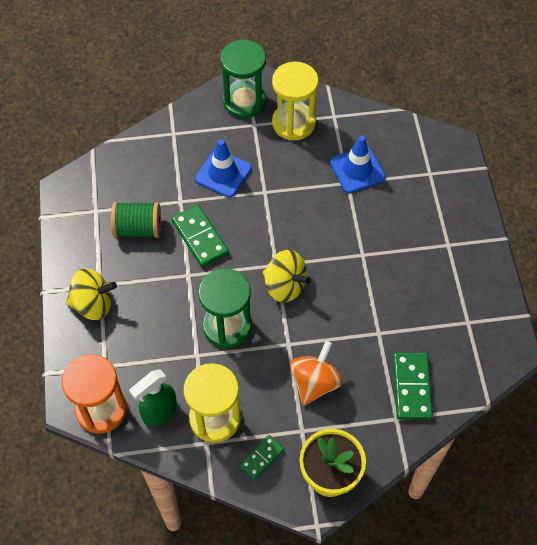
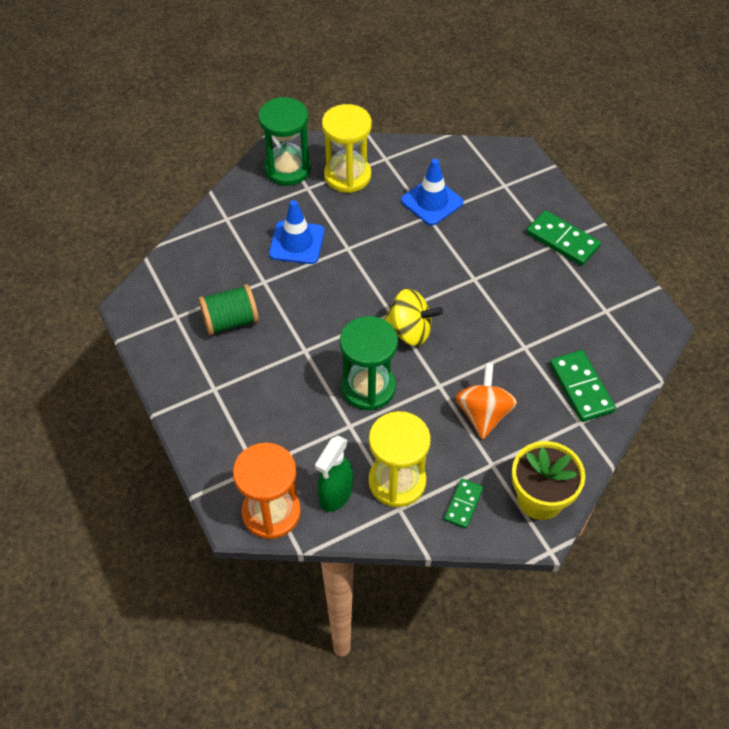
camera: 20 degrees left, 5 degrees down
yellow spinning top [66,268,117,320] -> none
green domino [171,205,229,267] -> green domino moved to [526,210,601,266]

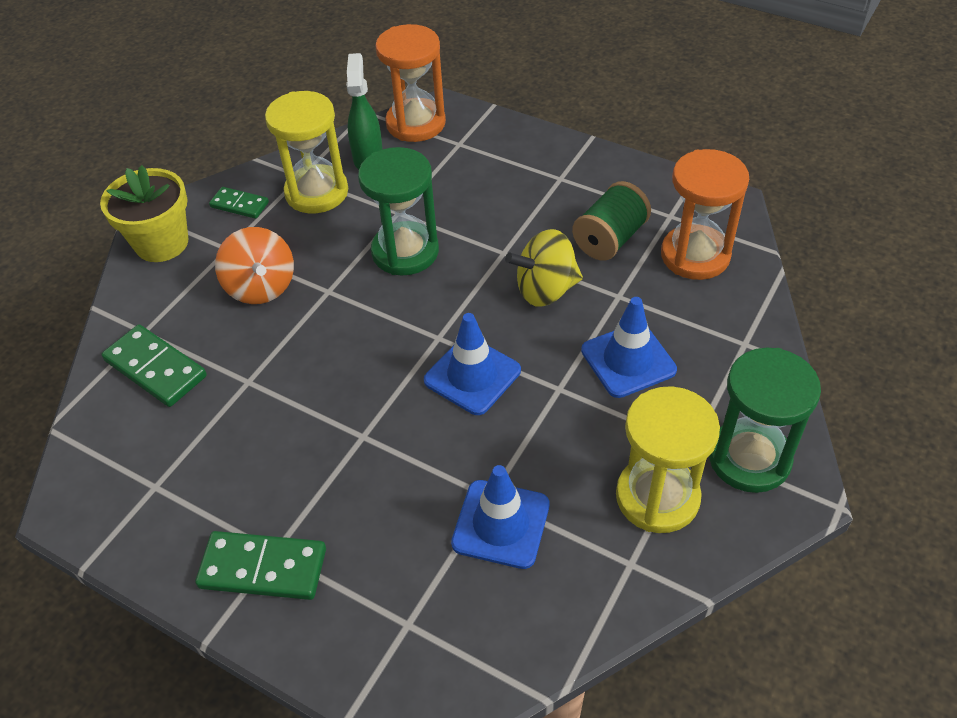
camera: 150 degrees right, 5 degrees down
yellow spinning top [384,289,443,346] -> yellow spinning top moved to [505,229,583,307]
green domino [444,479,483,529] -> green domino turned 60 degrees counterclockwise [209,187,269,219]
none -> blue traffic cone [424,313,521,415]
none -> orange hourglass [661,149,749,280]

